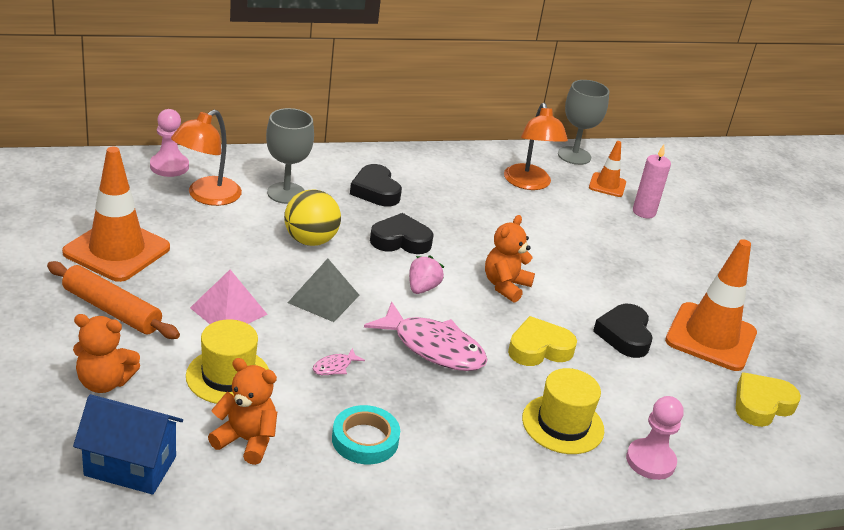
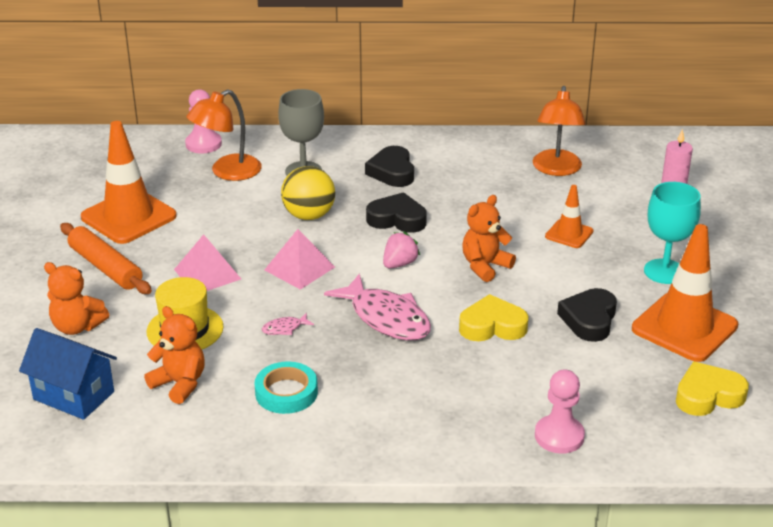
camera: 20 degrees right, 0 degrees up
grey pyramid [288,258,360,322] -> pink pyramid [265,229,335,290]
yellow hat [522,368,604,454] -> none
grey goblet [558,80,609,165] -> none
orange traffic cone [589,141,626,197] -> orange traffic cone moved to [545,185,593,248]
none -> turquoise goblet [644,182,701,284]

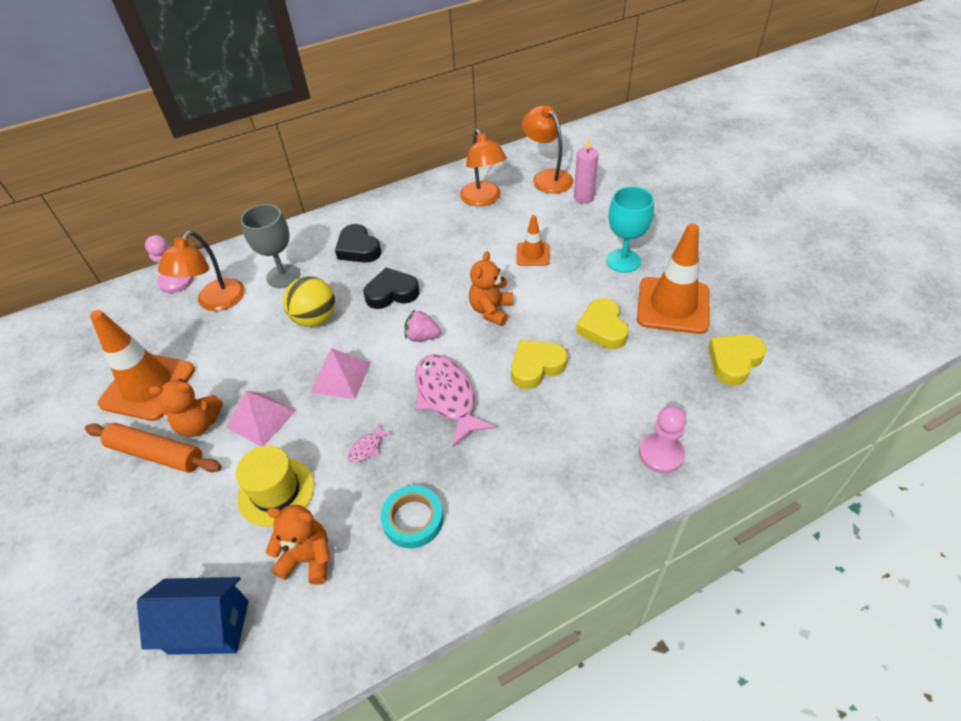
camera: 25 degrees left, 15 degrees up
orange teddy bear [44,262,109,335] -> orange teddy bear moved to [149,379,223,437]
pink fish [324,273,431,340] -> pink fish turned 135 degrees counterclockwise [415,354,496,447]
pink strawberry [383,232,420,268] -> pink strawberry turned 90 degrees counterclockwise [404,310,441,342]
black heart [557,288,617,342] -> yellow heart [576,298,629,349]
none -> orange lamp [522,105,573,193]

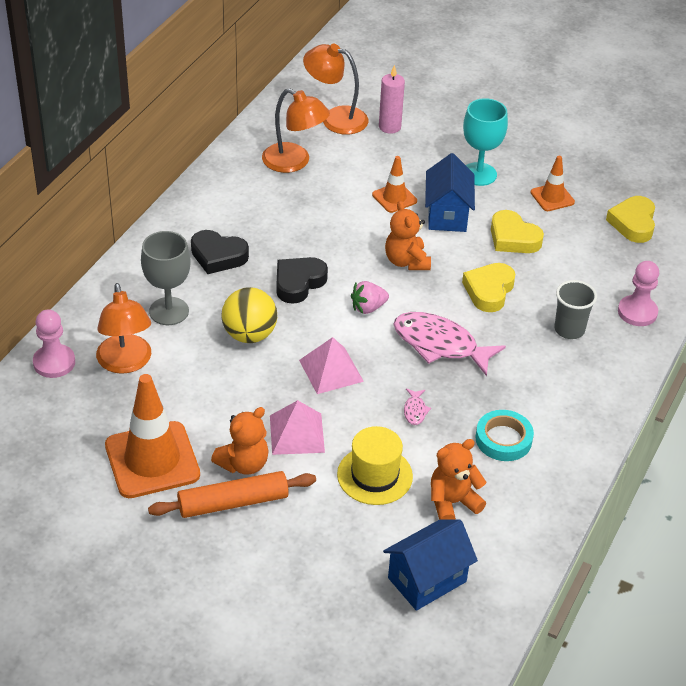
camera: 40 degrees left, 5 degrees down
orange traffic cone [637,223,709,334] -> orange traffic cone [530,156,575,211], size x0.52
none -> blue house [425,153,475,232]
none -> grey cup [554,280,597,339]

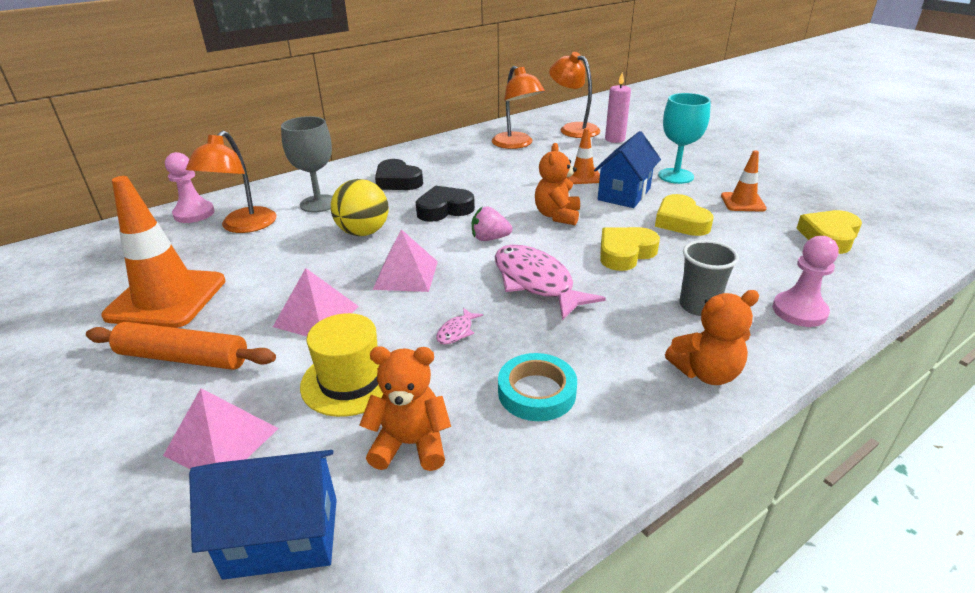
camera: 30 degrees right, 10 degrees down
orange teddy bear [211,407,269,475] -> orange teddy bear moved to [665,290,759,385]
none -> pink pyramid [163,388,279,469]

